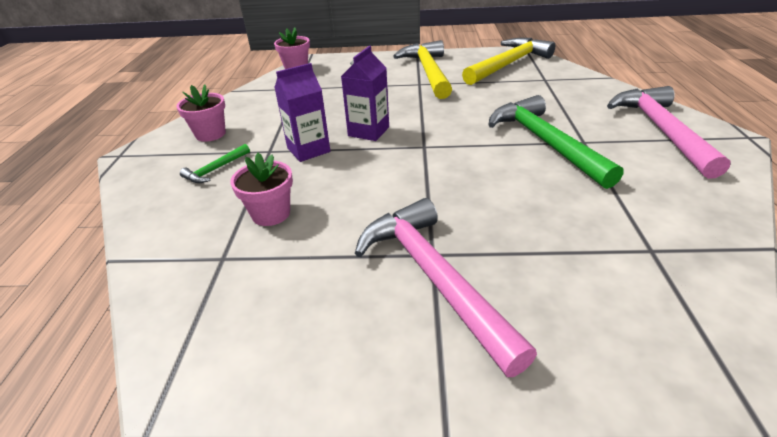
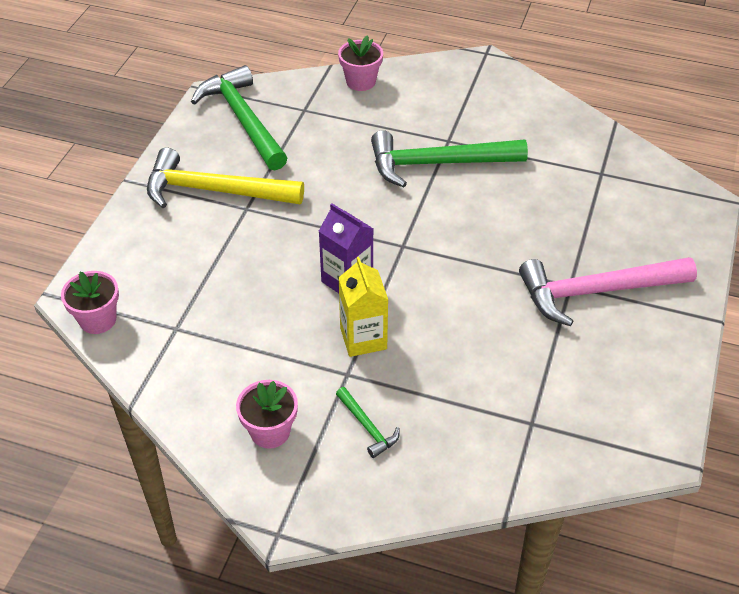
camera: 75 degrees left, 10 degrees up
pink flower pot [230,153,293,226] -> pink flower pot moved to [338,36,383,91]
purple carton [274,63,330,162] -> yellow carton [339,257,388,357]
yellow hammer [462,38,555,85] -> green hammer [191,65,287,170]
pink hammer [607,86,731,179] -> none

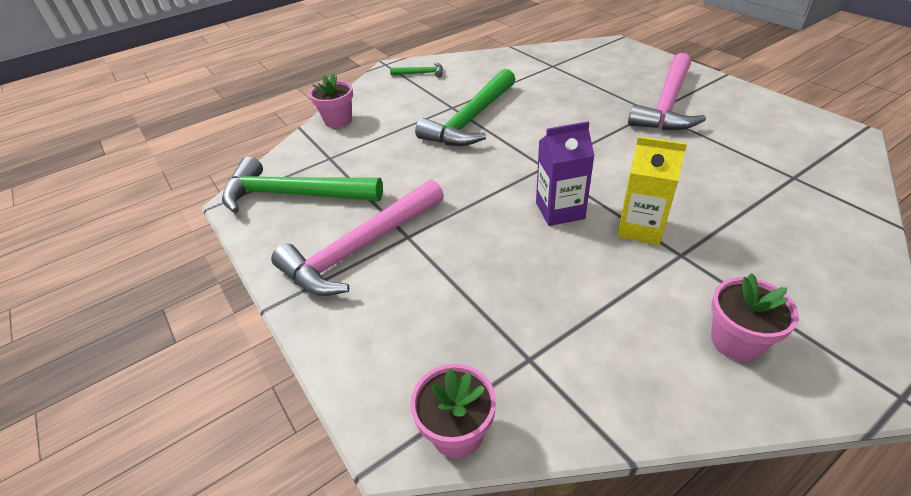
camera: 50 degrees left, 5 degrees down
yellow hammer [147,148,304,208] -> pink hammer [271,179,444,296]
green hammer [336,387,400,458] -> green hammer moved to [390,63,443,78]

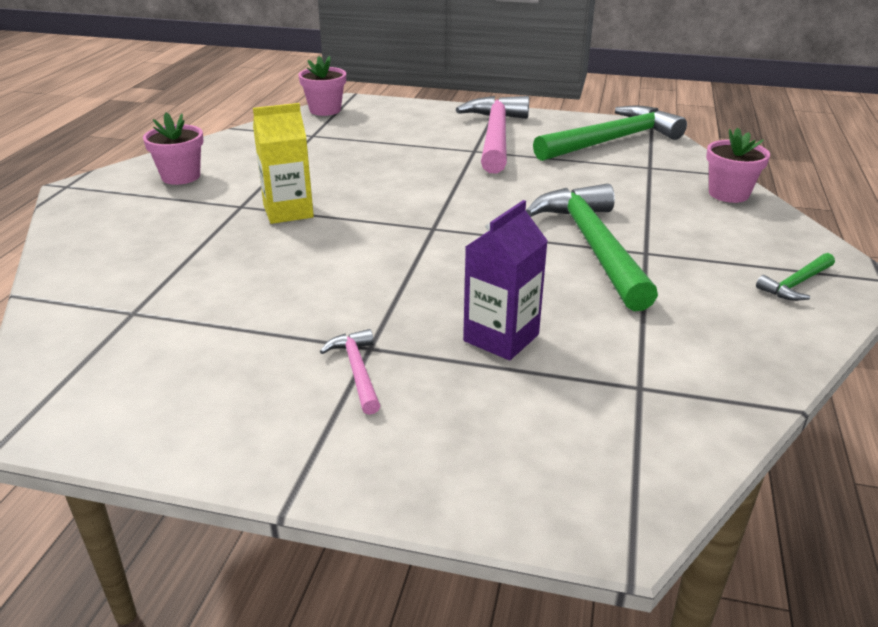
camera: 135 degrees right, 10 degrees down
purple carton [536,121,595,226] -> purple carton moved to [463,200,548,360]
pink hammer [628,53,706,130] -> pink hammer [320,329,380,415], size x0.45

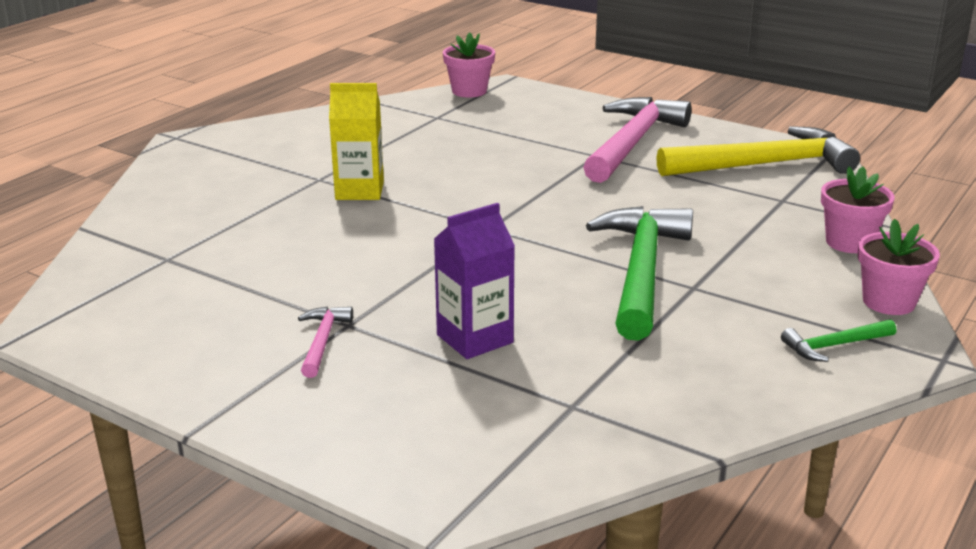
camera: 20 degrees right, 5 degrees down
pink flower pot [143,113,203,185] -> pink flower pot moved to [858,219,940,315]
green hammer [533,106,687,161] -> yellow hammer [656,126,860,176]

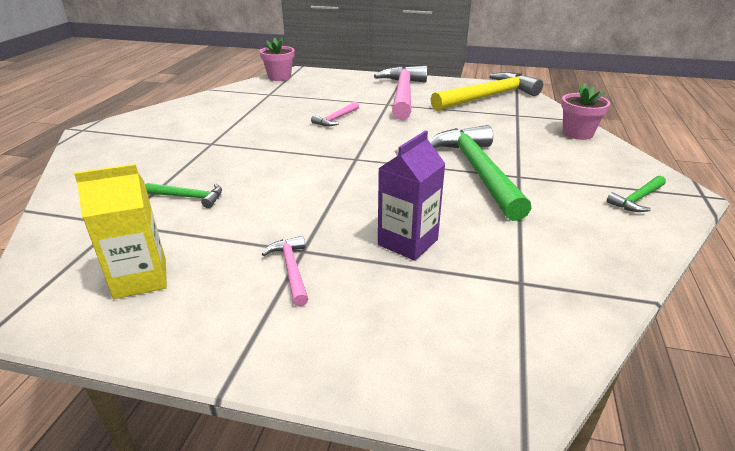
camera: 20 degrees left, 5 degrees up
yellow carton [329,83,384,200] -> yellow carton moved to [74,164,167,299]
pink flower pot [858,219,940,315] -> none
none -> green hammer [145,183,222,208]
none -> pink hammer [311,102,359,126]

